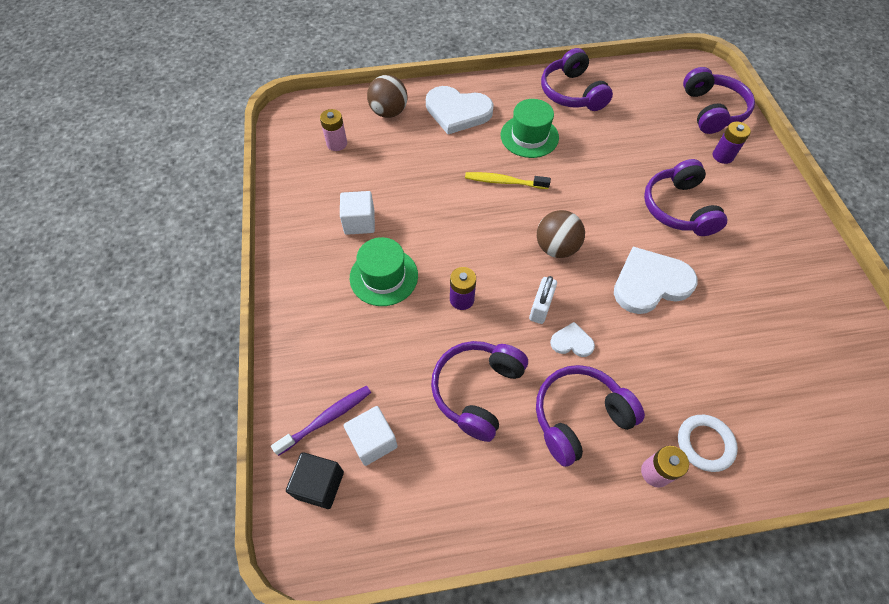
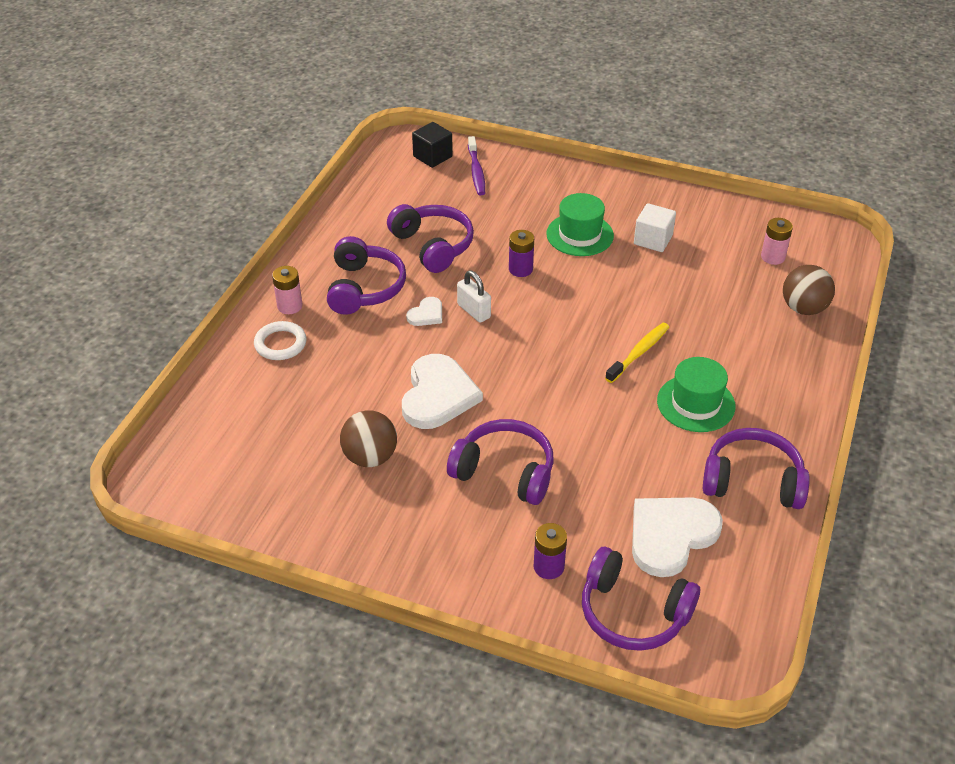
camera: 120 degrees right, 15 degrees down
white cube [344,406,398,466] -> none
white heart [426,86,494,134] -> white heart moved to [632,497,723,577]
brown ball [537,210,585,258] -> brown ball moved to [340,410,397,467]

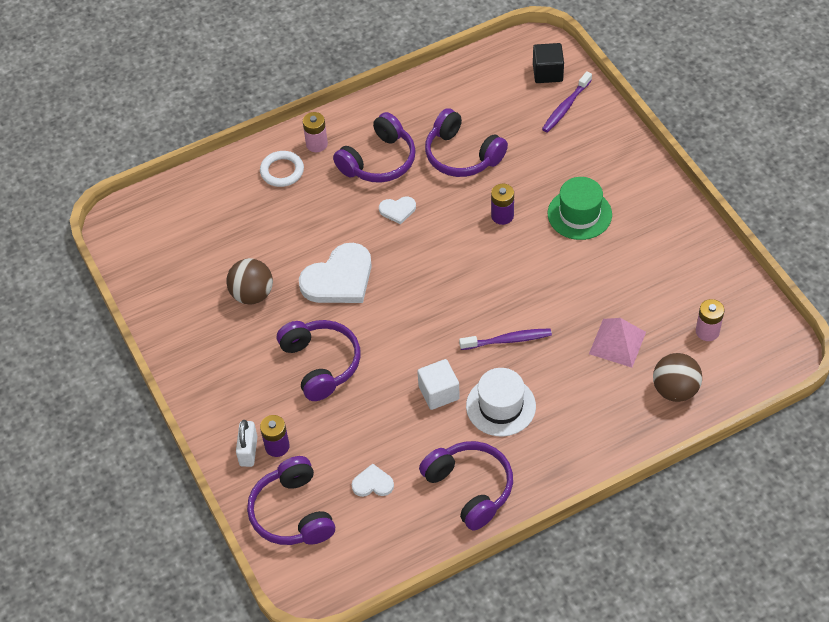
camera: 45 degrees right, 10 degrees up
purple headphones [387,204,474,273] -> purple headphones turned 120 degrees clockwise [425,108,508,177]
white padlock [457,270,491,323] -> white padlock moved to [236,420,258,467]
yellow toothbrush [605,323,669,383] -> purple toothbrush [459,329,552,350]
white heart [632,497,723,577] -> white heart [351,464,394,497], size x0.48
white cube [634,203,676,252] -> white cube moved to [417,359,460,410]
green hat [657,357,736,432] -> white hat [466,368,536,436]
none -> pink pyramid [589,318,646,368]

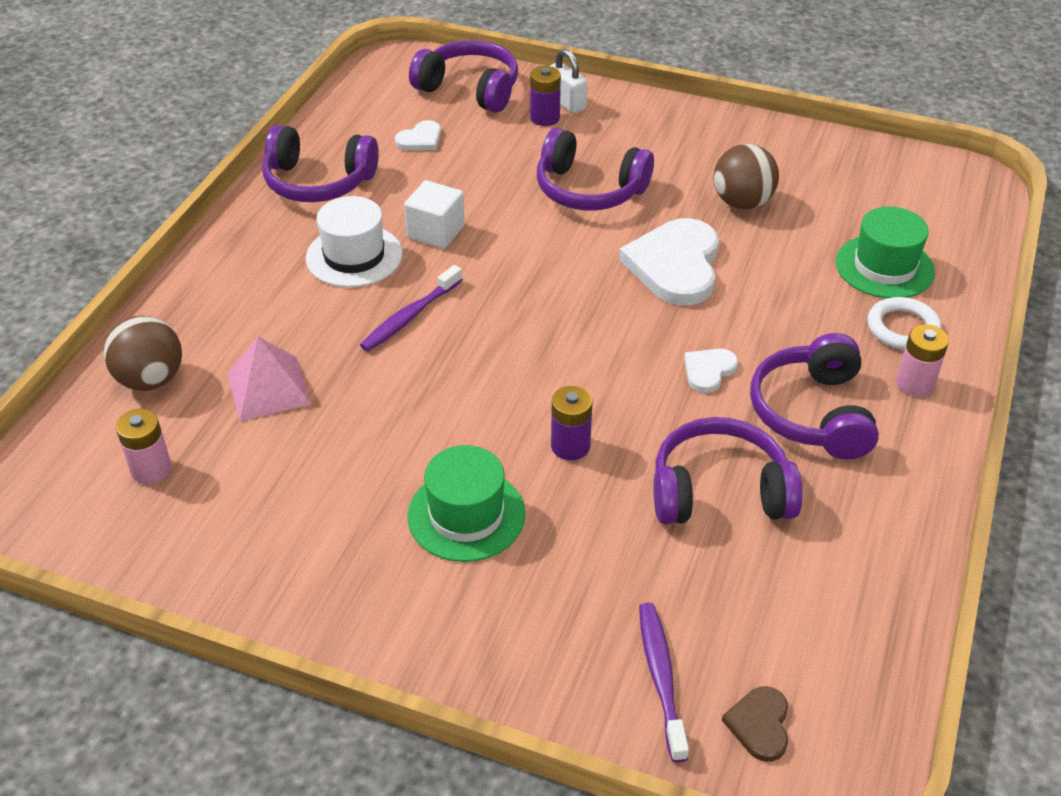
camera: 135 degrees right, 10 degrees down
black cube [533,43,564,83] -> brown heart [722,686,788,762]
none -> green hat [836,207,935,298]

